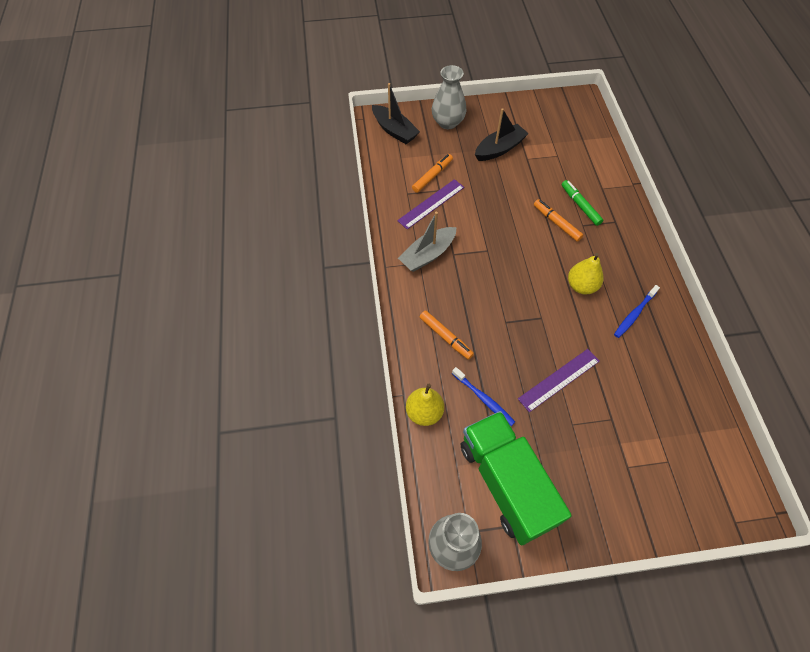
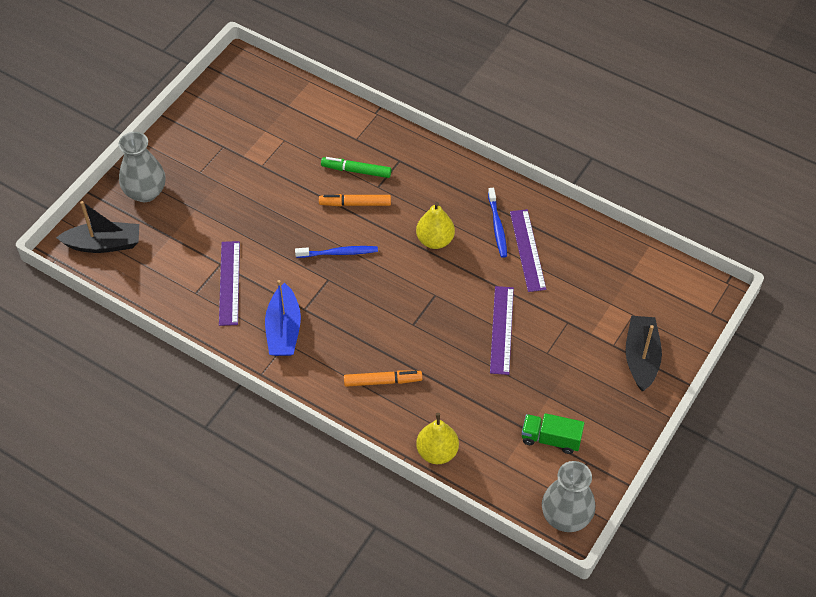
camera: 50 degrees left, 5 degrees down
grey boat [398,212,457,272] -> blue boat [265,280,301,356]
orange marker [412,154,453,193] -> none
blue toothbrush [452,367,515,426] -> blue toothbrush moved to [295,246,378,258]
green truck [461,411,572,545] -> green truck [522,413,584,454], size x0.48
black boat [475,108,529,161] -> black boat moved to [626,316,662,391]
none -> purple ruler [510,209,546,292]

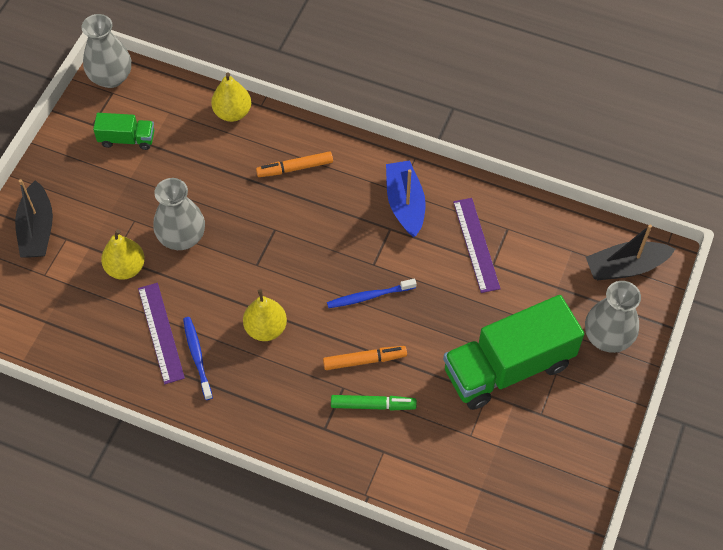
camera: 170 degrees right, 5 degrees up
purple ruler [490,286,514,375] -> grey vase [153,178,205,250]
none -> yellow pear [101,229,145,280]
none -> green truck [443,295,584,410]

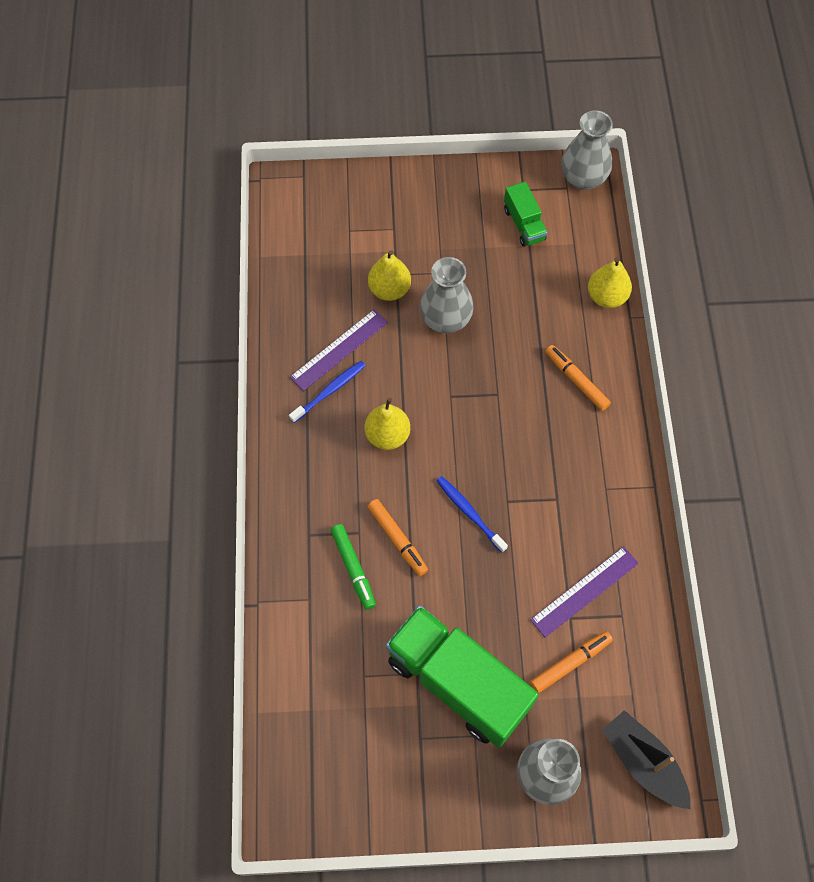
camera: 65 degrees right, 5 degrees up
black boat [15,179,53,258] -> none
blue boat [386,160,426,237] -> none
none -> orange marker [530,631,613,693]

